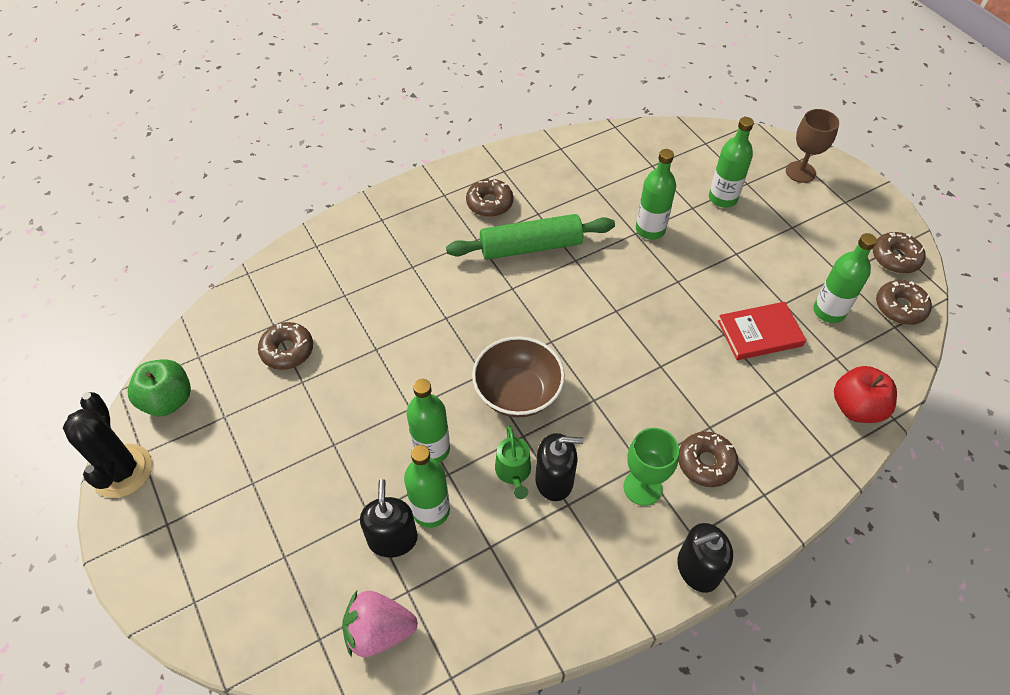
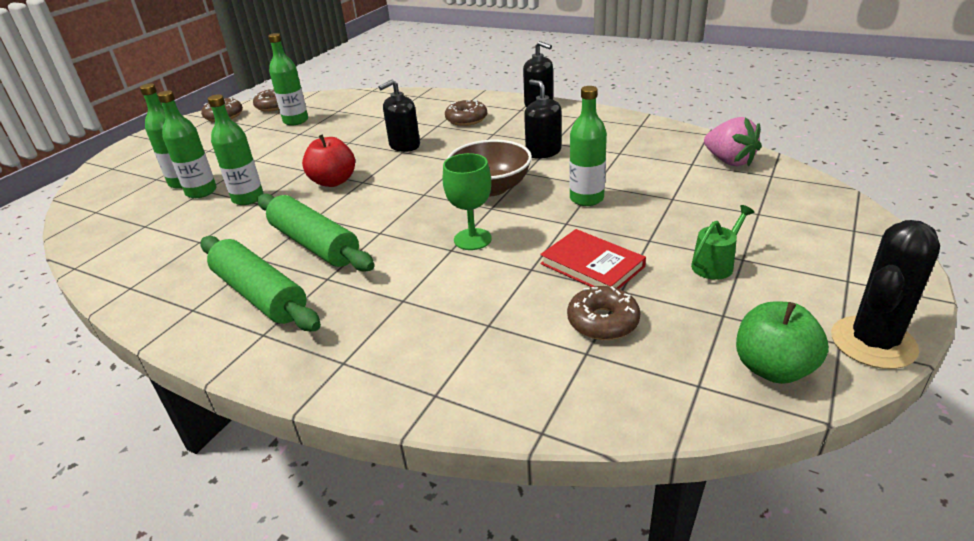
camera: 120 degrees left, 20 degrees down
black soap dispenser [360,479,418,557] -> black soap dispenser moved to [379,79,420,152]
green bottle [404,445,450,528] -> green bottle moved to [157,90,217,198]
brown donut [466,178,513,217] -> green rolling pin [201,236,321,331]
green watering can [495,426,531,499] -> green watering can moved to [691,205,754,280]
green goblet [623,428,679,506] -> green goblet moved to [443,153,492,250]
red book [718,302,806,360] -> red book moved to [540,229,646,289]
brown goblet [786,109,839,183] -> none
red apple [834,366,897,423] -> red apple moved to [302,134,355,187]

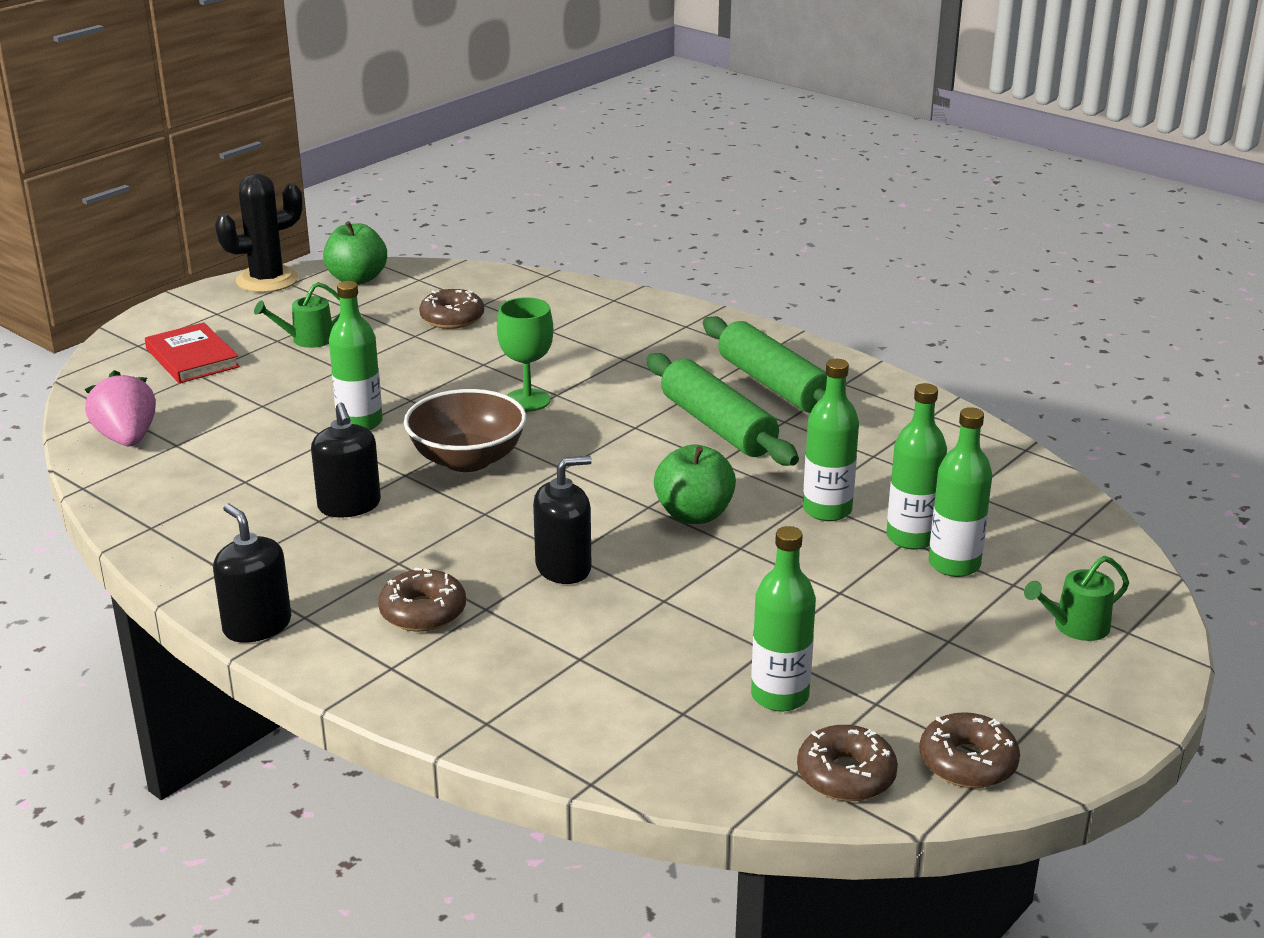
camera: 170 degrees left, 5 degrees down
red apple [302,134,355,187] -> green apple [654,444,736,524]
red book [540,229,646,289] -> red book moved to [145,322,240,383]
none -> green watering can [1024,556,1129,641]

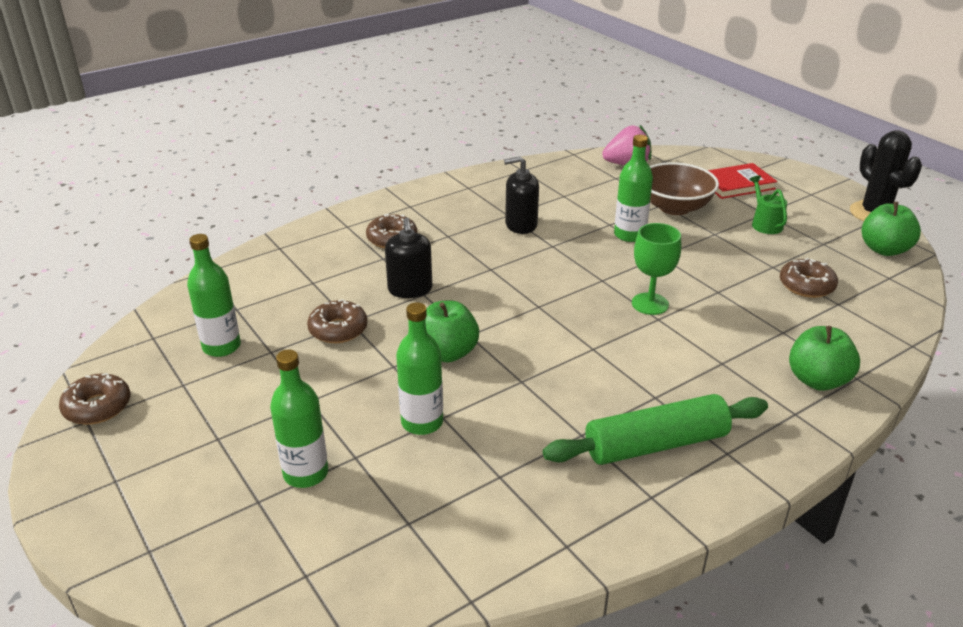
camera: 105 degrees right, 5 degrees up
black soap dispenser [213,504,291,642] -> none
brown bowl [404,389,527,472] -> brown bowl moved to [650,162,719,215]
green rolling pin [647,353,799,466] -> none
brown donut [797,725,898,801] -> brown donut moved to [307,299,368,343]
green bottle [886,383,947,549] -> none
green watering can [1024,556,1129,641] -> none
none -> green apple [789,326,860,391]

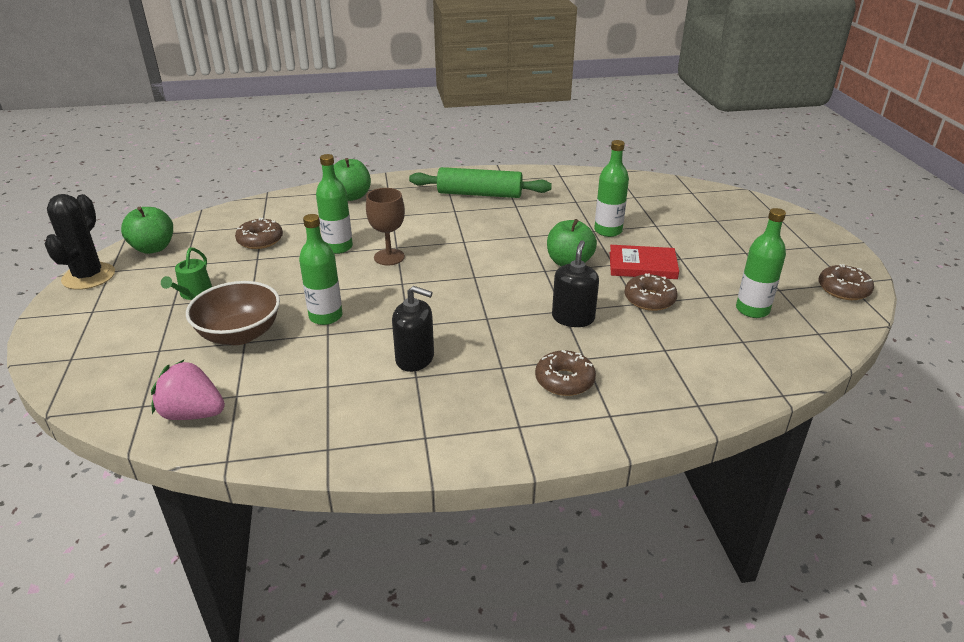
camera: 155 degrees left, 0 degrees up
green bottle [270,350,328,488] -> green bottle moved to [316,154,353,254]
green goblet [632,223,681,315] -> brown goblet [366,188,405,265]
red book [708,163,777,199] -> red book moved to [609,245,679,279]

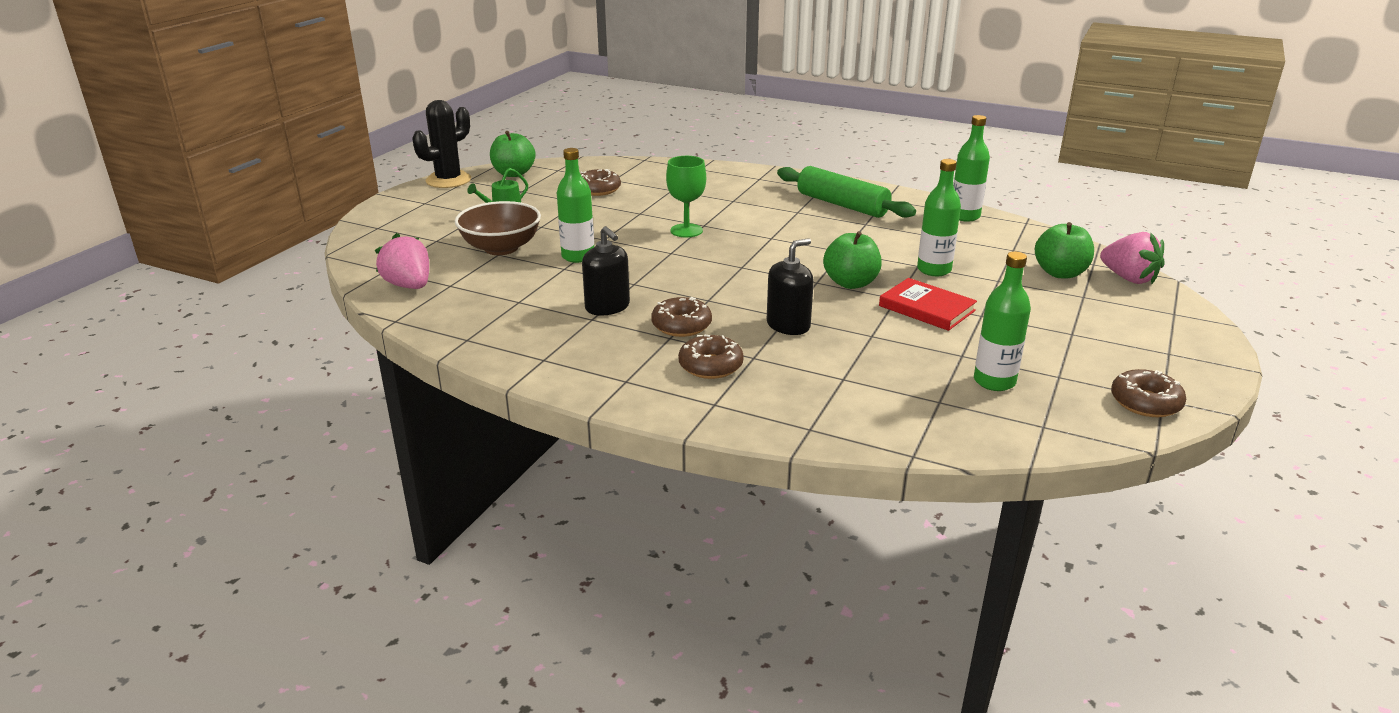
camera: 35 degrees right, 5 degrees down
green bottle [316,154,353,254] -> green bottle moved to [953,115,990,222]
green apple [334,158,371,201] -> green apple moved to [1035,222,1094,278]
brown goblet [366,188,405,265] -> green goblet [666,156,706,238]
brown donut [624,273,678,311] -> brown donut moved to [651,297,712,337]
none -> pink strawberry [1100,232,1165,284]

